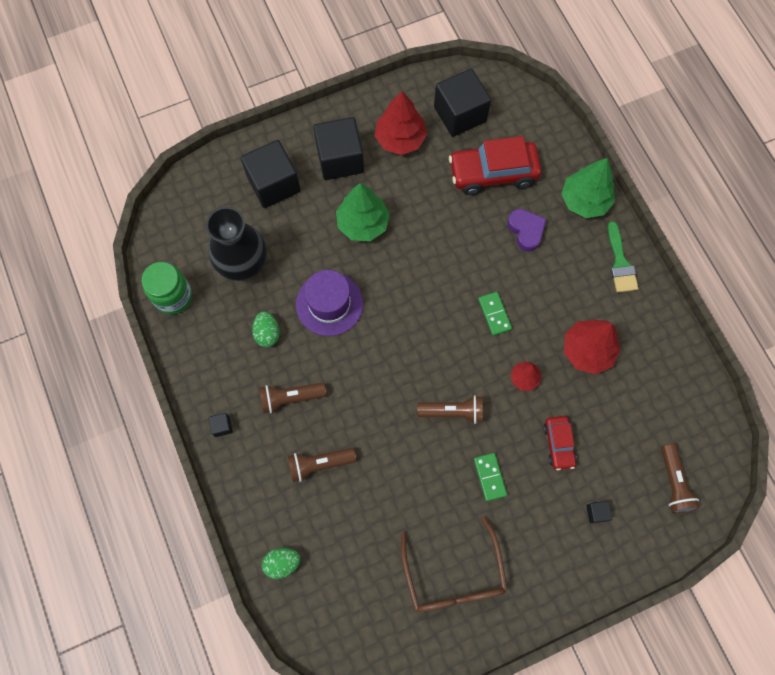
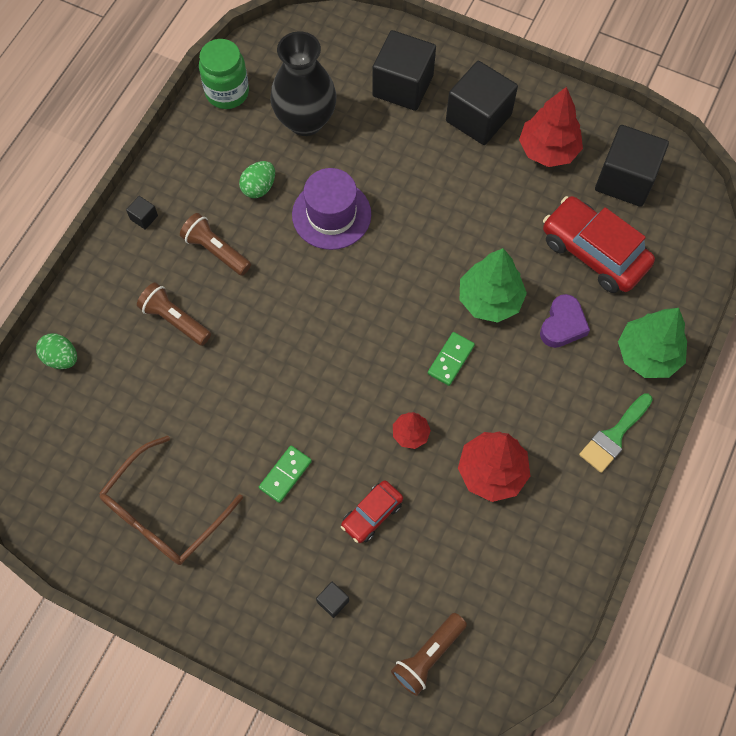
camera: 50 degrees right, 5 degrees down
green tree [336,183,390,241] -> green tree moved to [460,248,527,323]
brown flashlight [417,395,483,424] -> none

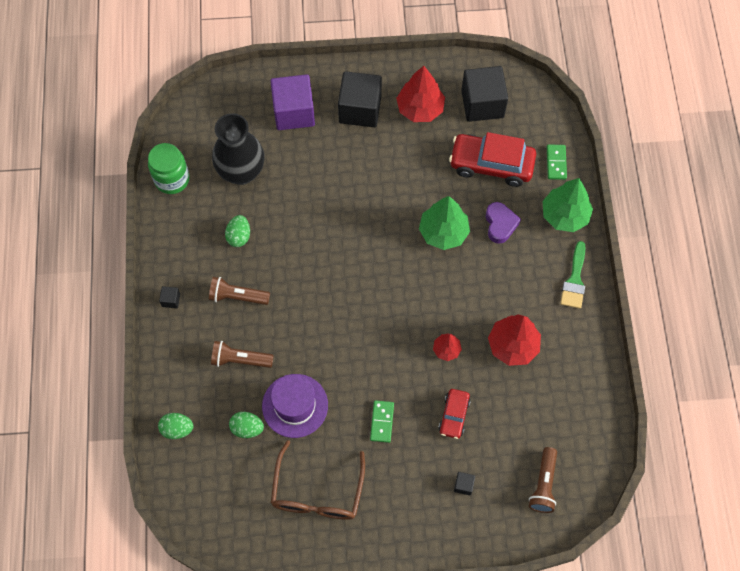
camera: 30 degrees left, 0 degrees up
purple hat [292,168,371,250] -> purple hat moved to [262,374,328,438]
black cube [372,30,436,111] -> purple cube [270,74,315,130]
green domino [428,332,475,386] -> green domino moved to [547,144,567,180]
none -> green egg [229,412,264,438]

